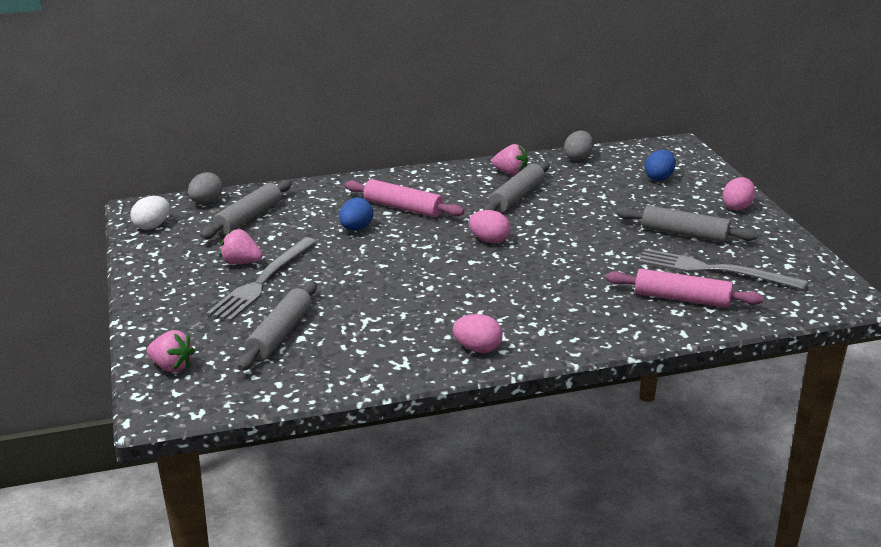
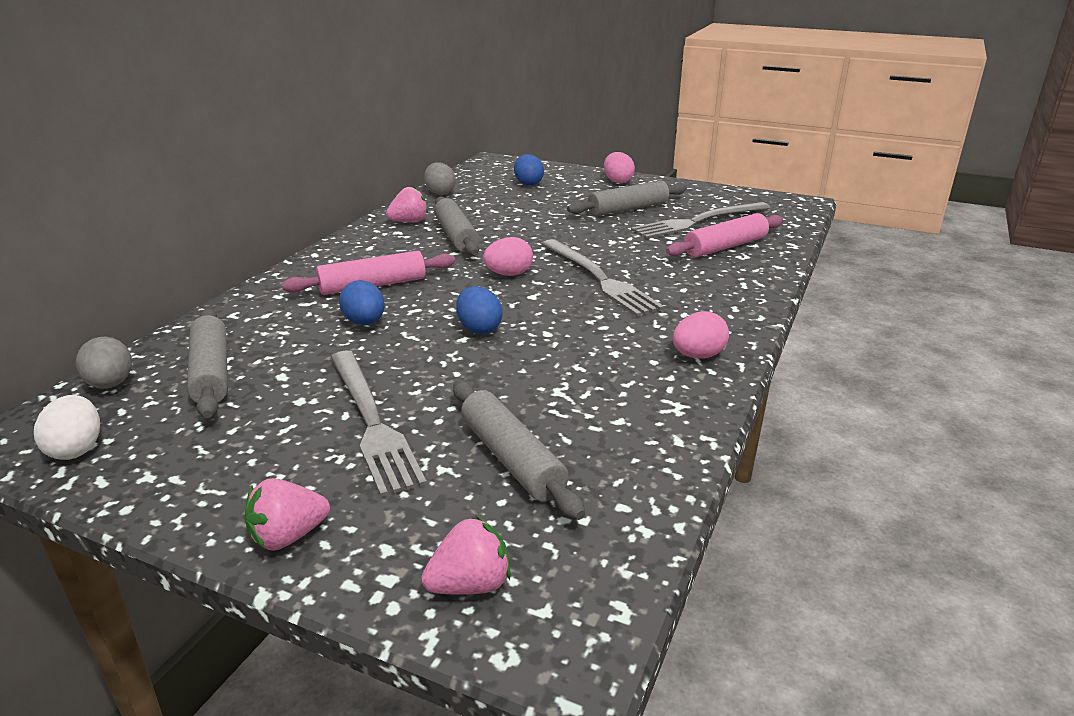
camera: 50 degrees left, 0 degrees up
pink strawberry [220,229,262,264] -> pink strawberry moved to [245,478,330,551]
none -> blue egg [456,286,503,334]
none -> grey fork [542,239,664,316]

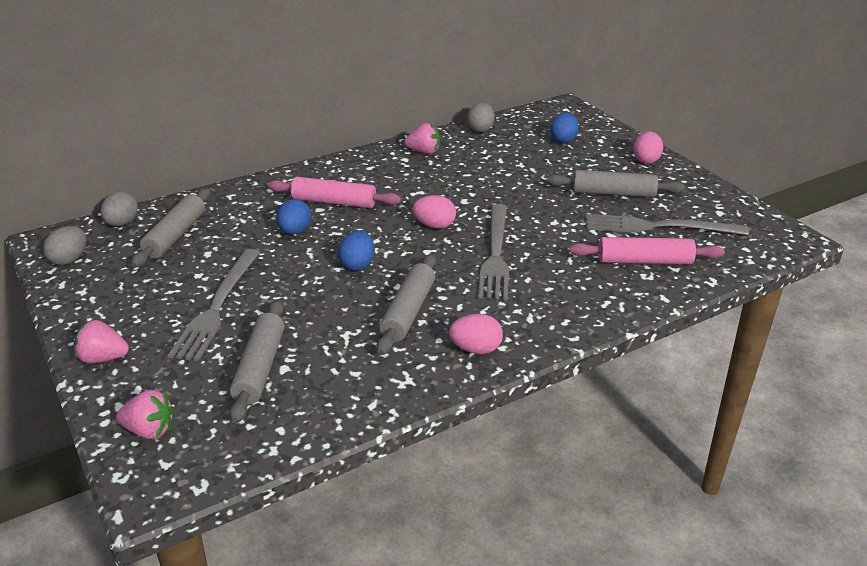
camera: 35 degrees right, 5 degrees up
white egg [34,395,100,460] -> grey egg [43,226,86,265]
grey rolling pin [434,197,479,256] -> grey rolling pin moved to [377,254,436,355]

